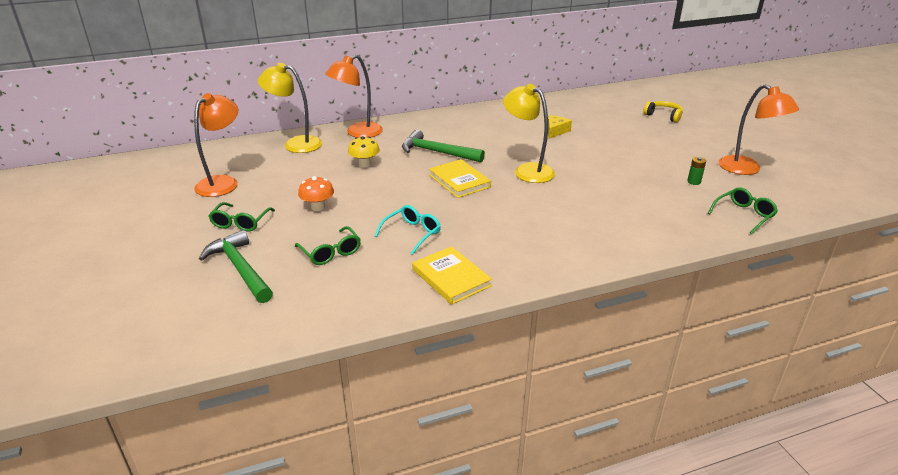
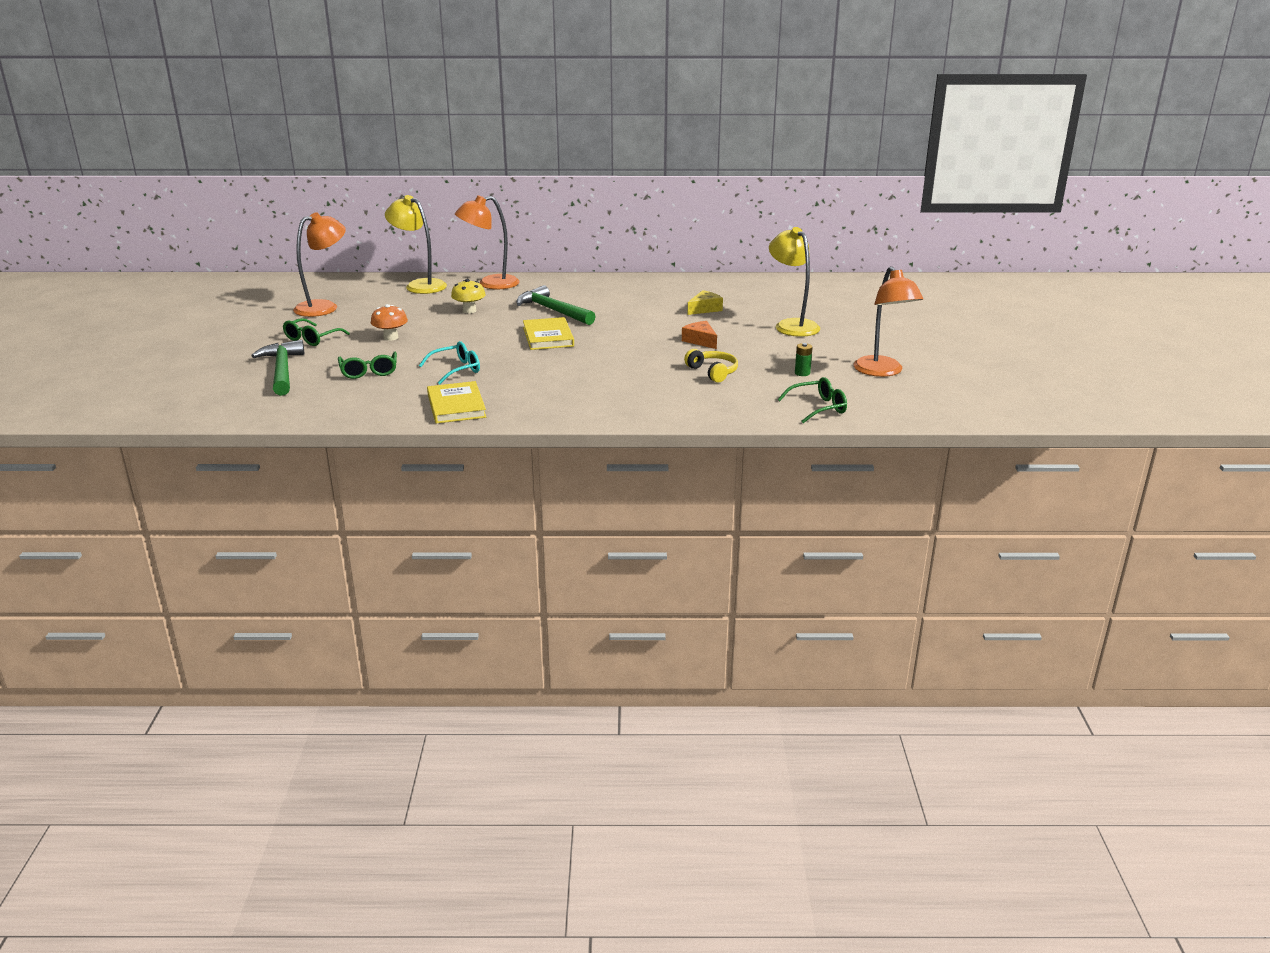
camera: 20 degrees right, 5 degrees down
yellow lamp [503,84,555,183] -> yellow lamp moved to [769,227,820,337]
yellow headphones [643,101,683,123] -> yellow headphones moved to [684,349,738,383]
none -> orange cheese [682,321,717,349]

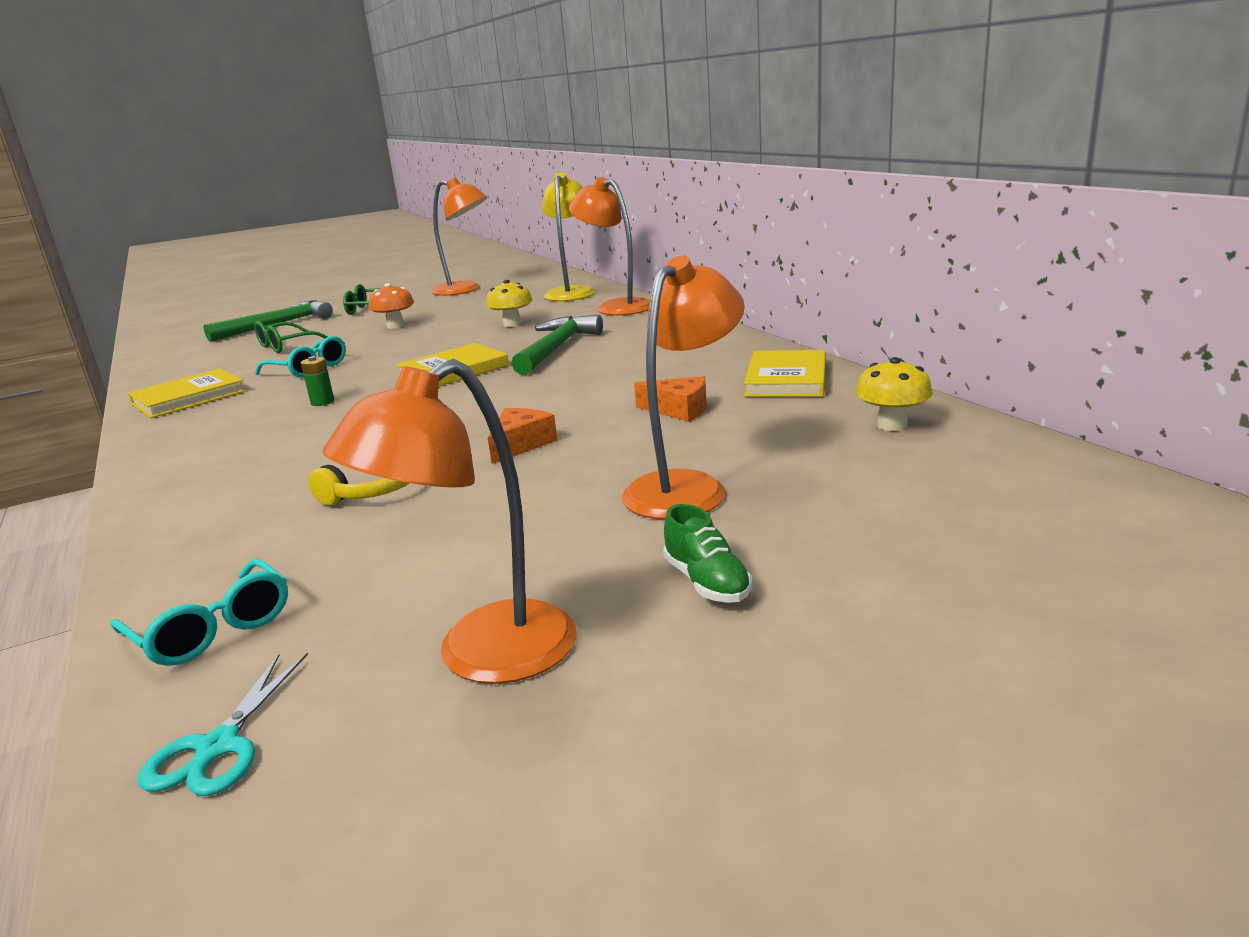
camera: 65 degrees right, 5 degrees down
yellow cheese [688,290,723,315] -> orange cheese [634,376,707,422]
yellow lamp [769,227,820,337] -> orange lamp [622,256,745,520]
green glasses [778,377,847,423] -> turquoise glasses [110,559,288,666]
green battery [795,343,813,376] -> green battery moved to [301,356,334,406]
none -> turquoise scissors [138,652,308,796]
none -> green shoe [663,504,752,603]
none -> yellow book [744,350,826,397]
none -> yellow mushroom [856,357,933,431]

